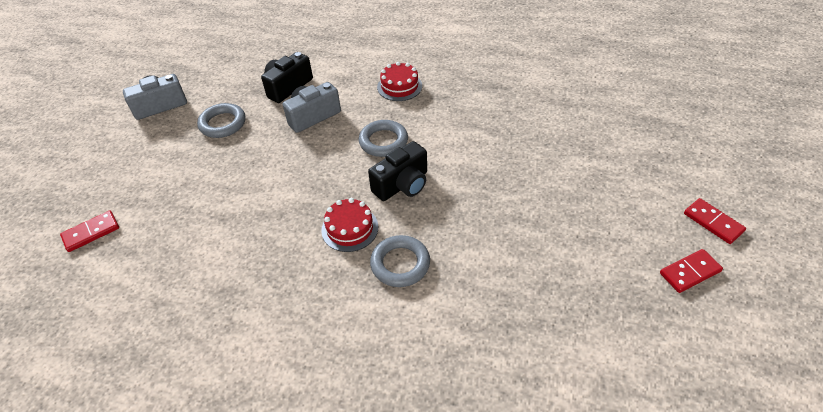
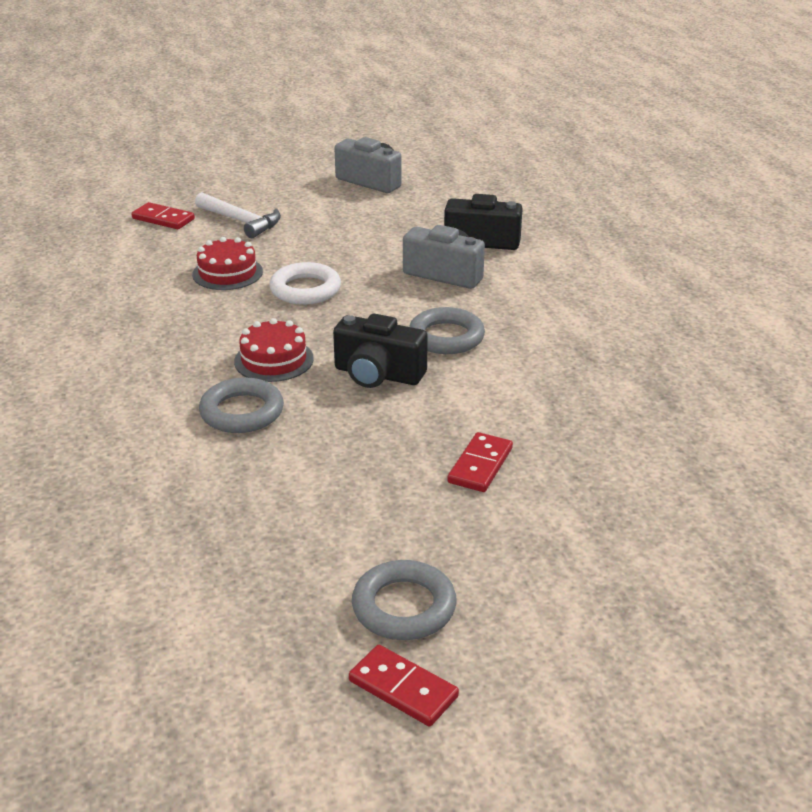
camera: 60 degrees right, 15 degrees down
grey ring [197,103,246,138] -> grey ring moved to [352,560,457,640]
red cake [377,62,422,101] -> red cake moved to [192,237,263,290]
red domino [684,198,746,244] -> red domino moved to [448,432,513,492]
none -> white hammer [195,192,281,238]
none -> white ring [270,262,341,305]

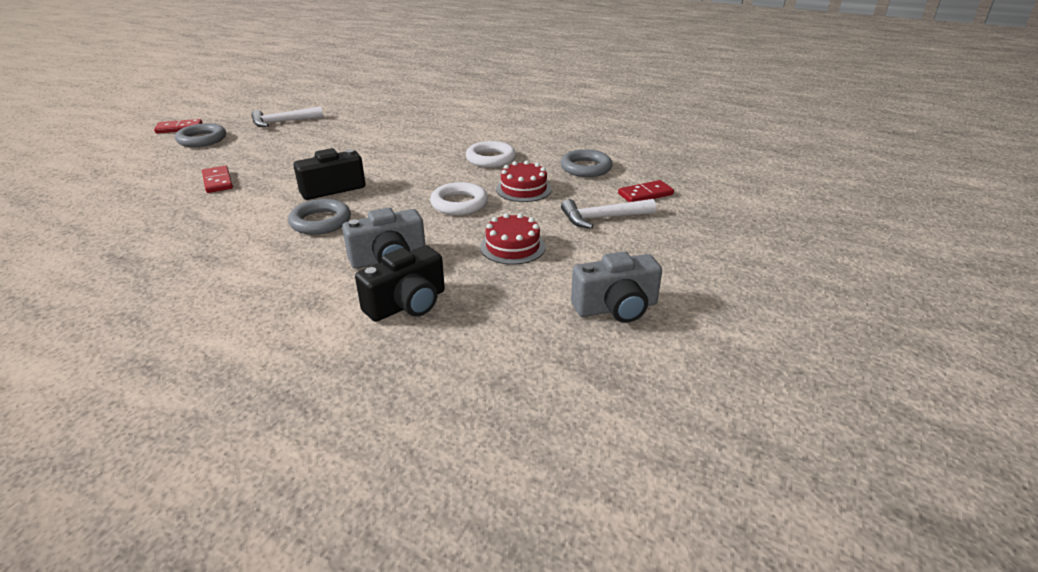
camera: 130 degrees right, 0 degrees up
grey ring [199,378,284,433] -> grey ring moved to [561,149,613,177]
red cake [234,318,314,382] -> red cake moved to [480,213,545,265]
none -> white hammer [251,106,323,127]
none -> white ring [466,141,516,168]

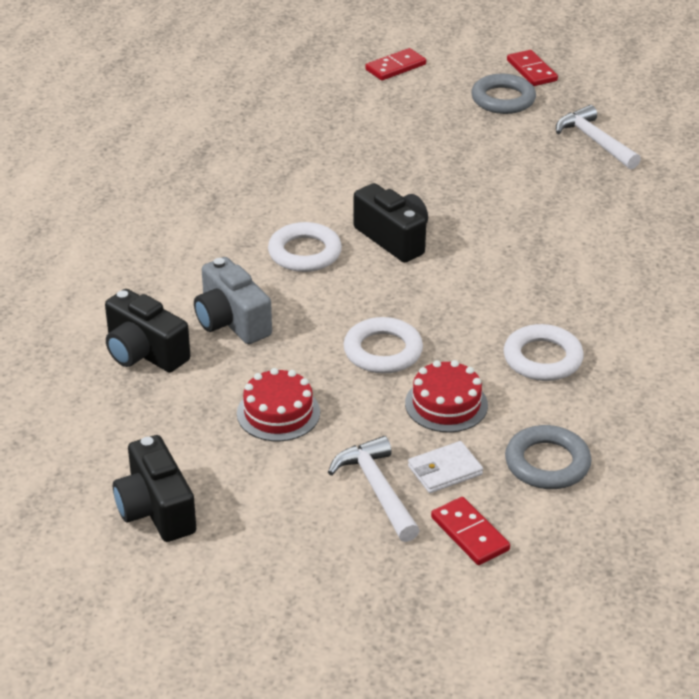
camera: 80 degrees right, 5 degrees up
red domino [202,166,233,193] -> red domino moved to [365,48,426,80]
grey ring [288,199,351,235] -> white ring [268,222,342,272]
grey camera [571,252,662,323] -> black camera [113,435,196,542]
none -> white wallet [408,441,483,493]

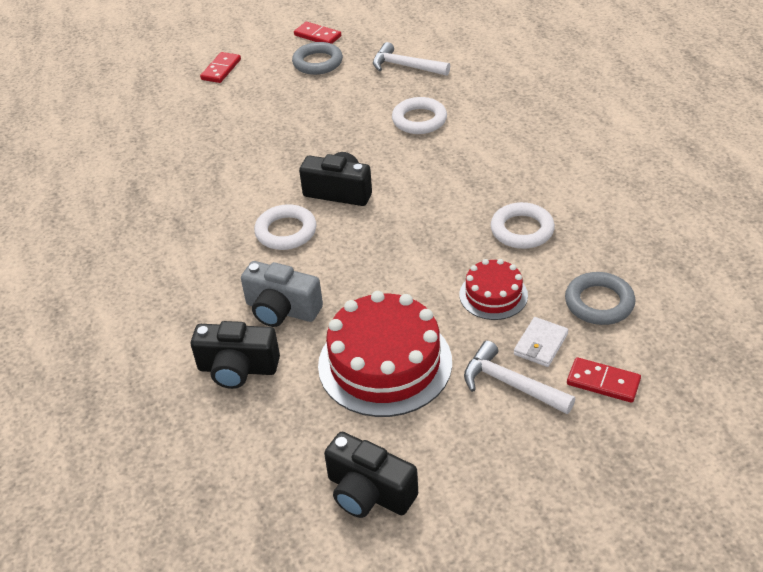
camera: 30 degrees left, 5 degrees up
red cake [237,368,320,441] -> red cake [318,291,452,417], size x1.86
white ring [343,317,423,374] -> white ring moved to [392,97,447,134]

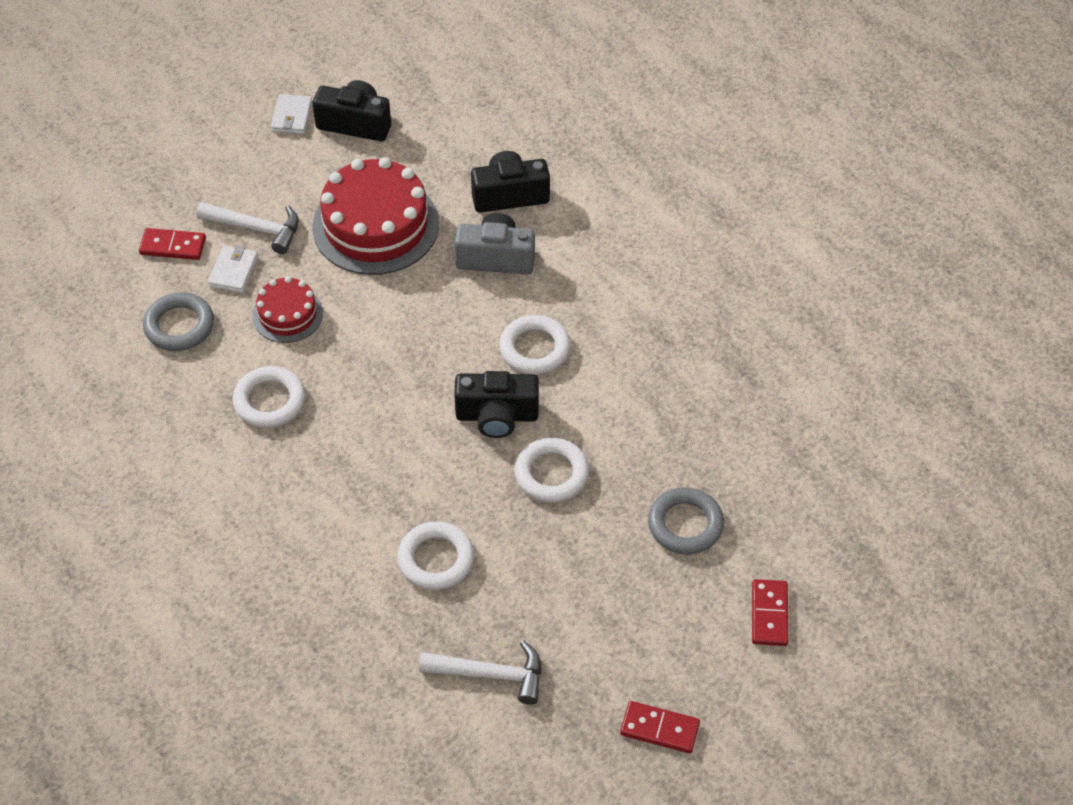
camera: 160 degrees right, 10 degrees up
grey ring [292,42,343,75] -> grey ring moved to [648,487,724,554]
none -> white wallet [271,94,313,134]
none -> white ring [515,438,589,503]

